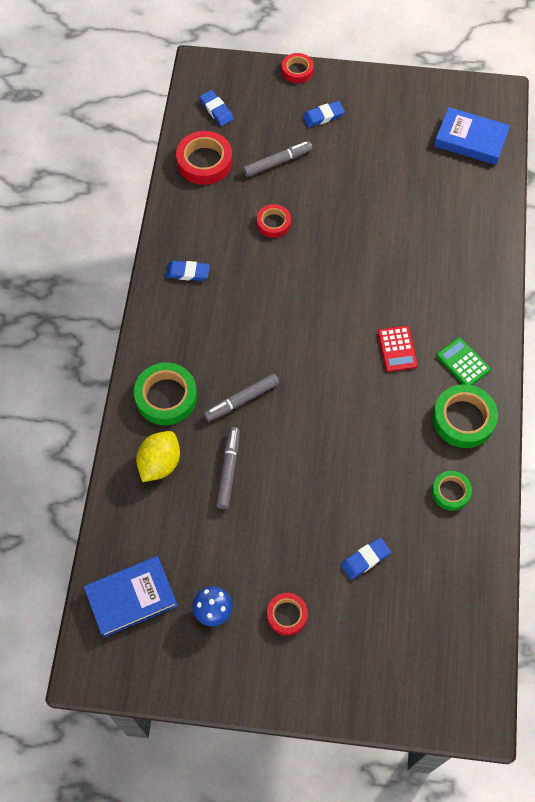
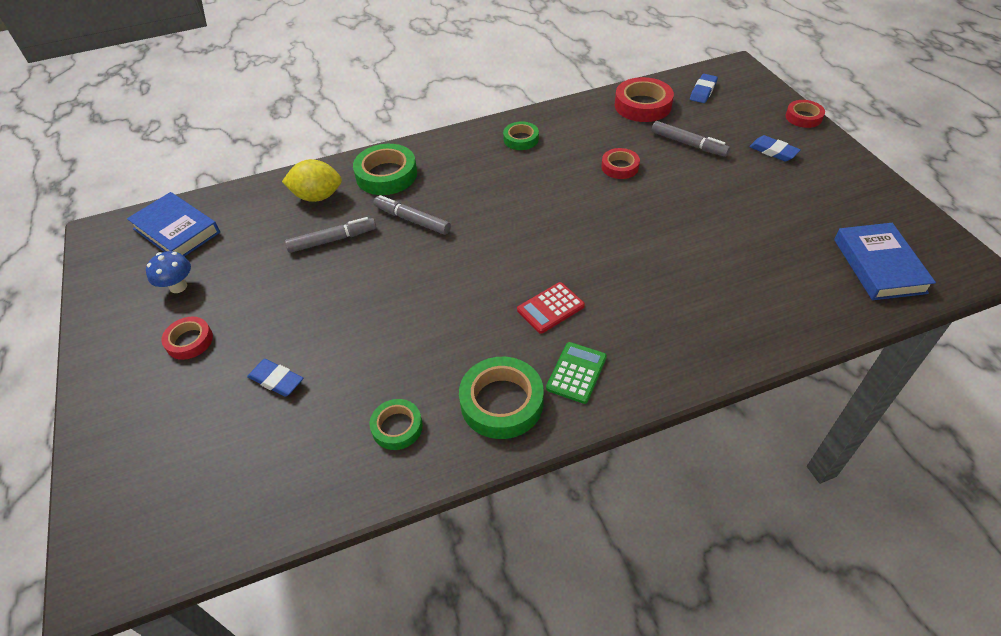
camera: 65 degrees right, 15 degrees down
blue eraser [166,261,210,281] -> green tape [503,121,539,150]

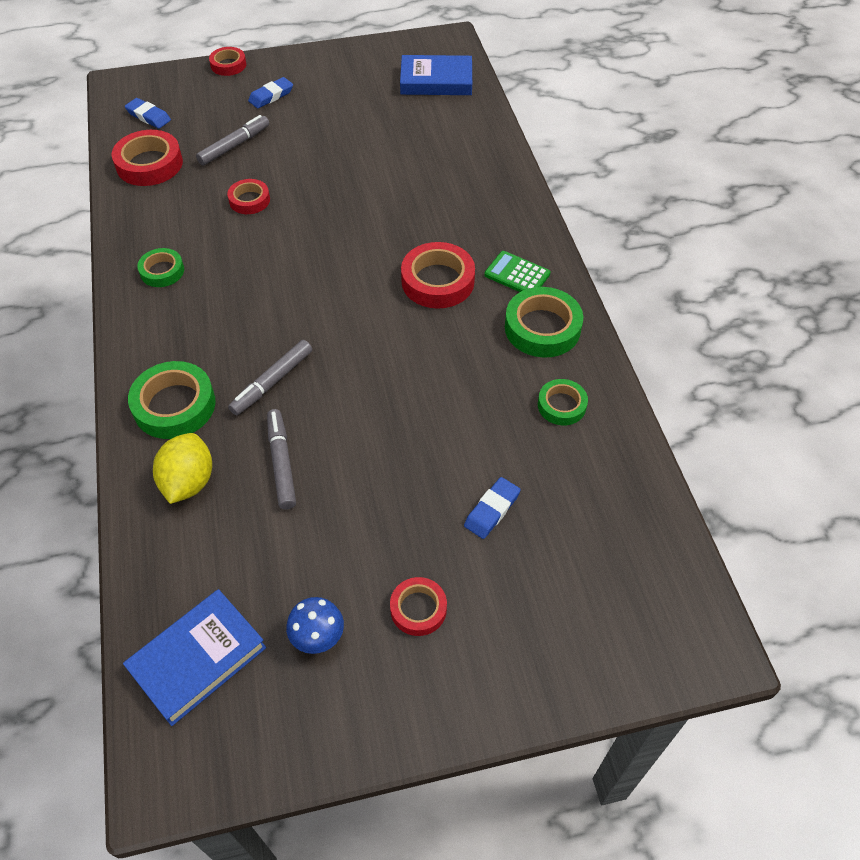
camera: 85 degrees left, 5 degrees up
red calculator [517,282,585,334] -> red tape [401,242,475,309]

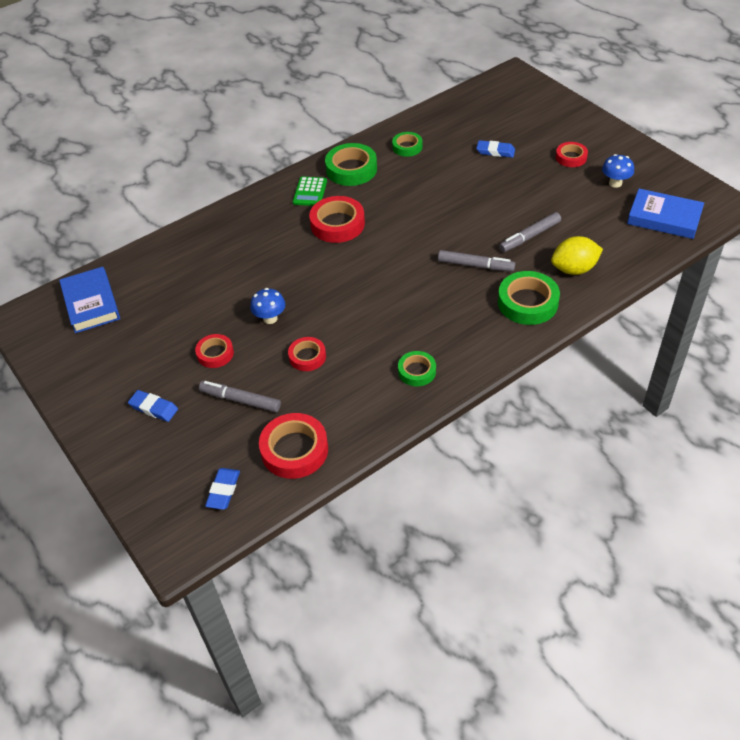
camera: 110 degrees left, 5 degrees down
red tape [209,47,246,76] -> red tape moved to [195,334,234,368]
none -> blue mushroom [250,288,285,324]

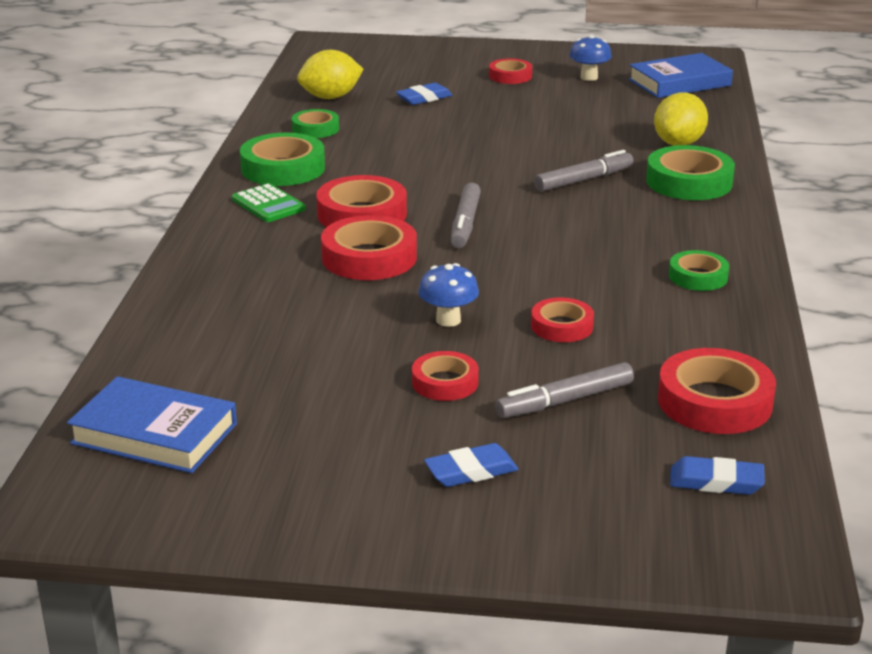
camera: 50 degrees left, 20 degrees down
blue eraser [205,468,240,510] -> blue eraser turned 45 degrees counterclockwise [670,456,765,495]
grey marker [499,212,561,252] -> grey marker moved to [451,183,481,248]
none -> yellow lemon [297,50,364,99]
none -> red tape [321,215,417,280]

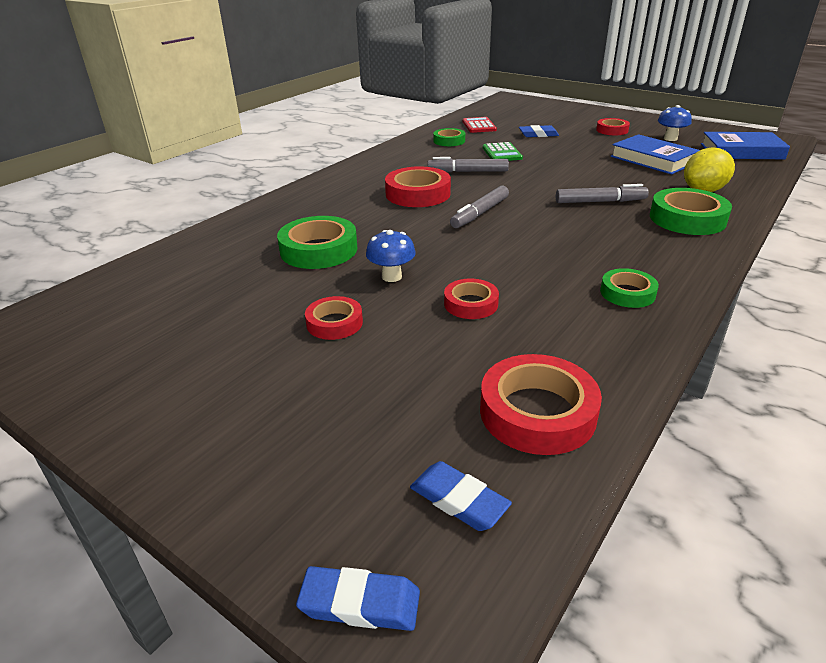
camera: 30 degrees right, 5 degrees up
blue book [67,376,237,473] -> blue book moved to [610,134,700,174]
green calculator [232,183,306,222] -> green calculator moved to [483,142,523,161]
green tape [240,133,325,186] -> green tape moved to [277,216,357,269]
yellow lemon [297,50,364,99] -> red calculator [463,117,497,133]
red tape [321,215,417,280] -> none
blue eraser [424,443,519,487] -> blue eraser moved to [296,566,420,631]
grey marker [495,362,634,418] -> grey marker moved to [427,157,509,172]

